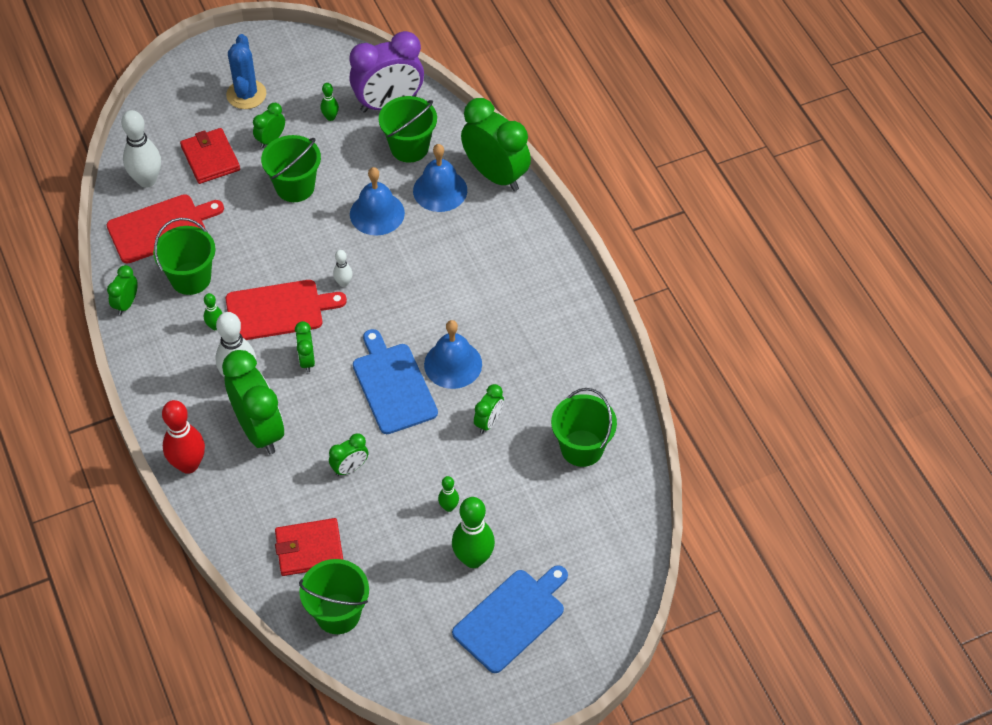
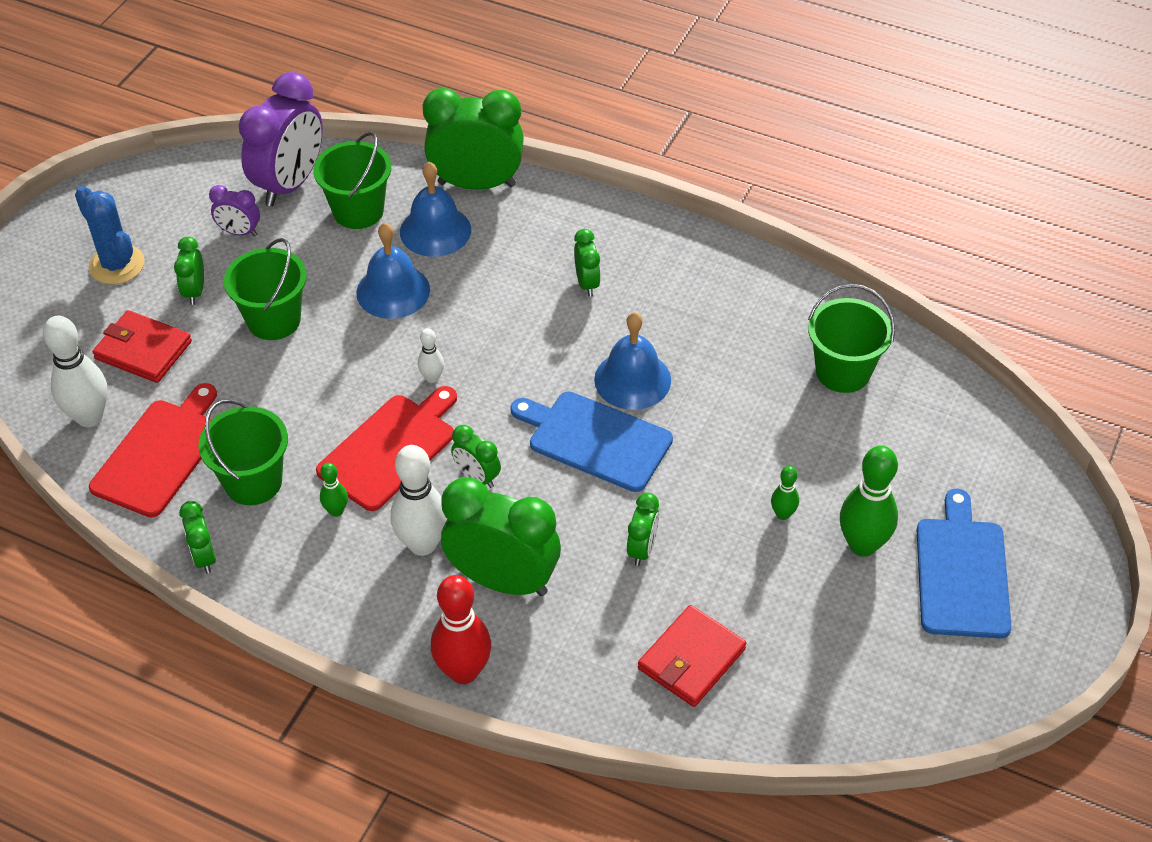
camera: 40 degrees left, 5 degrees down
green bucket [299,559,369,634] -> none
green bowling pin [321,83,339,121] -> purple clock [209,185,260,236]
green clock [474,384,504,434] -> green clock moved to [574,229,601,297]

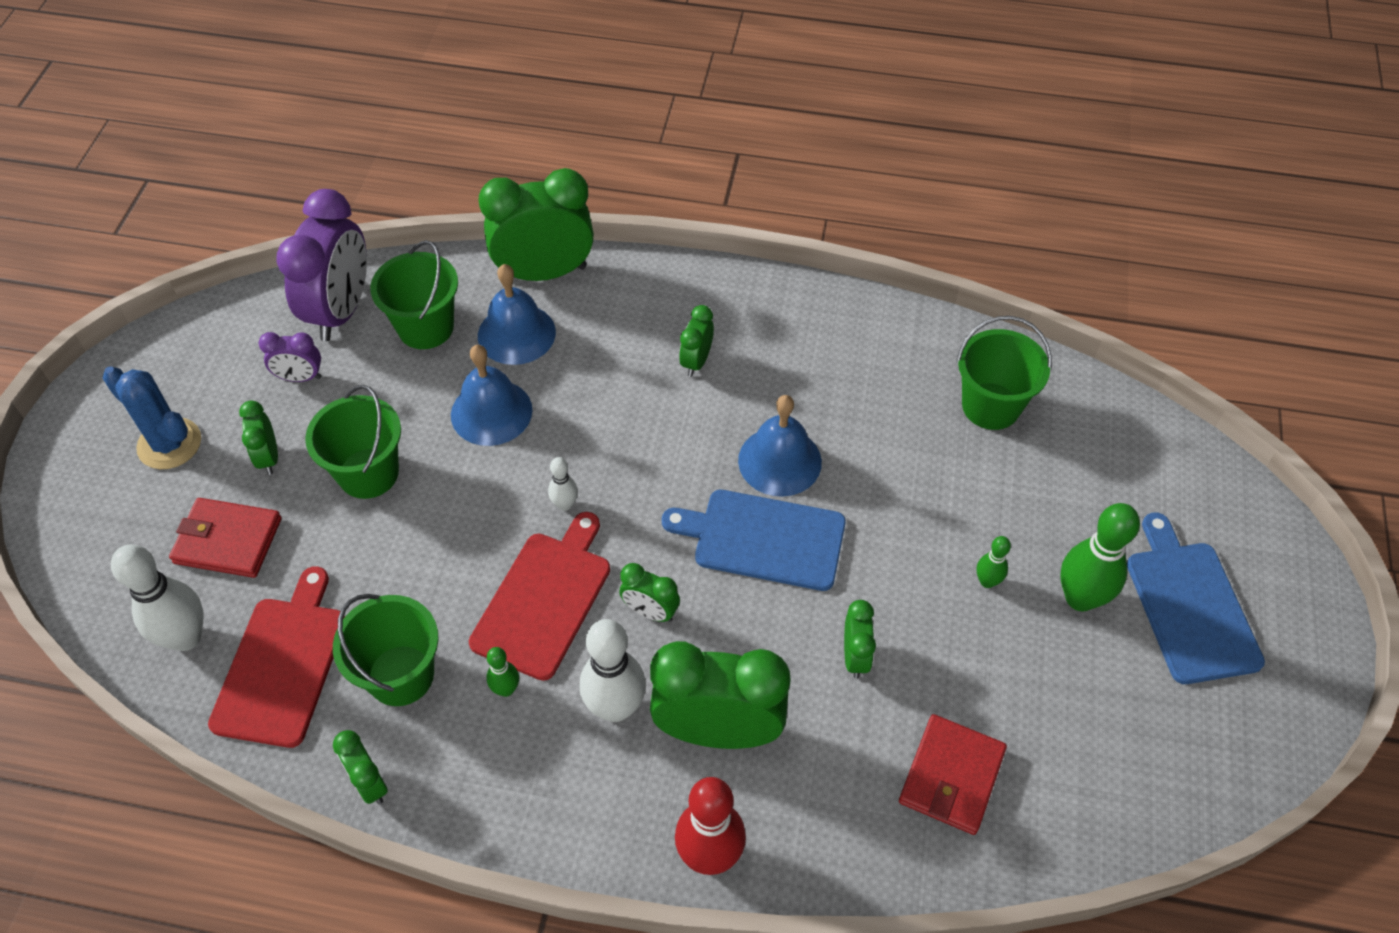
camera: 15 degrees left, 5 degrees up
green clock [574,229,601,297] -> green clock turned 135 degrees counterclockwise [679,305,714,377]

